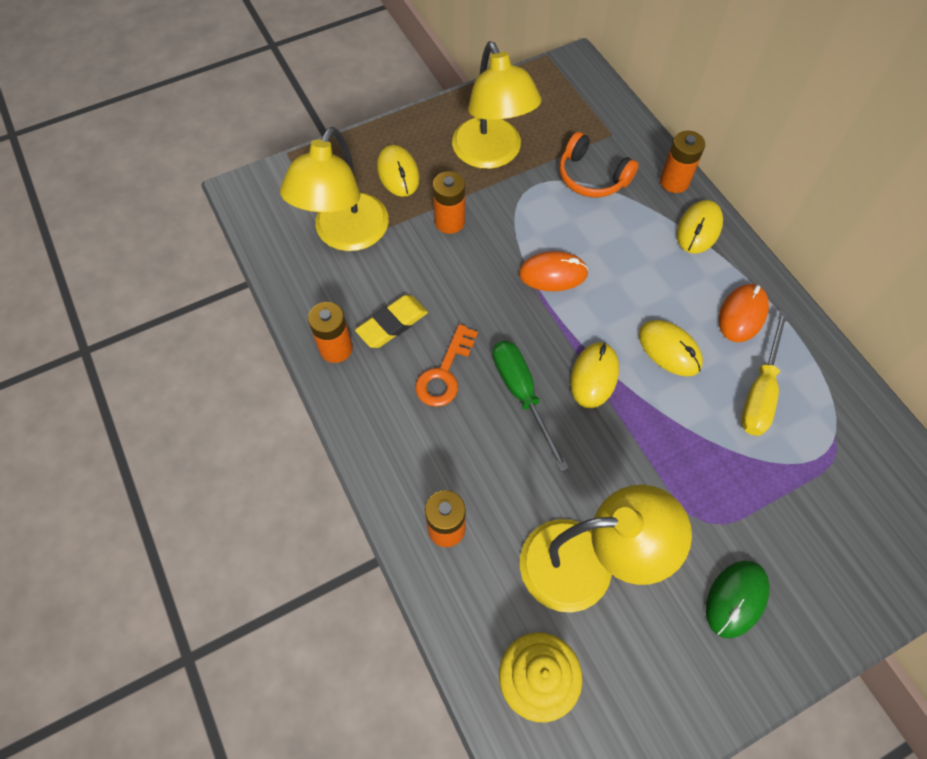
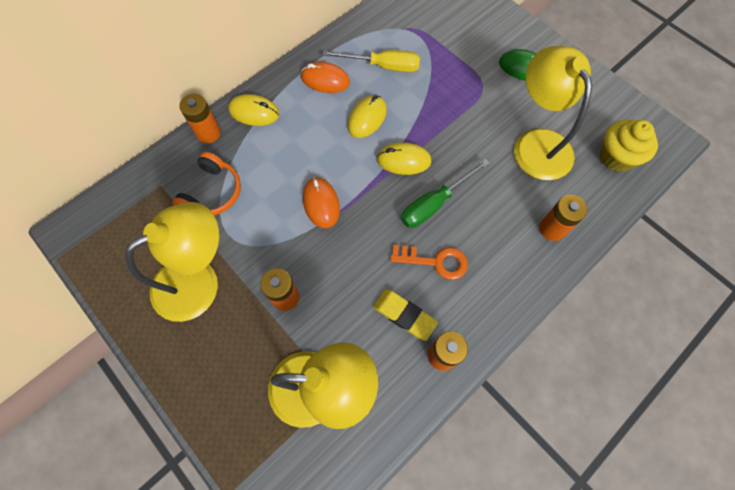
camera: 105 degrees left, 5 degrees up
yellow mouse [377,145,420,197] -> none

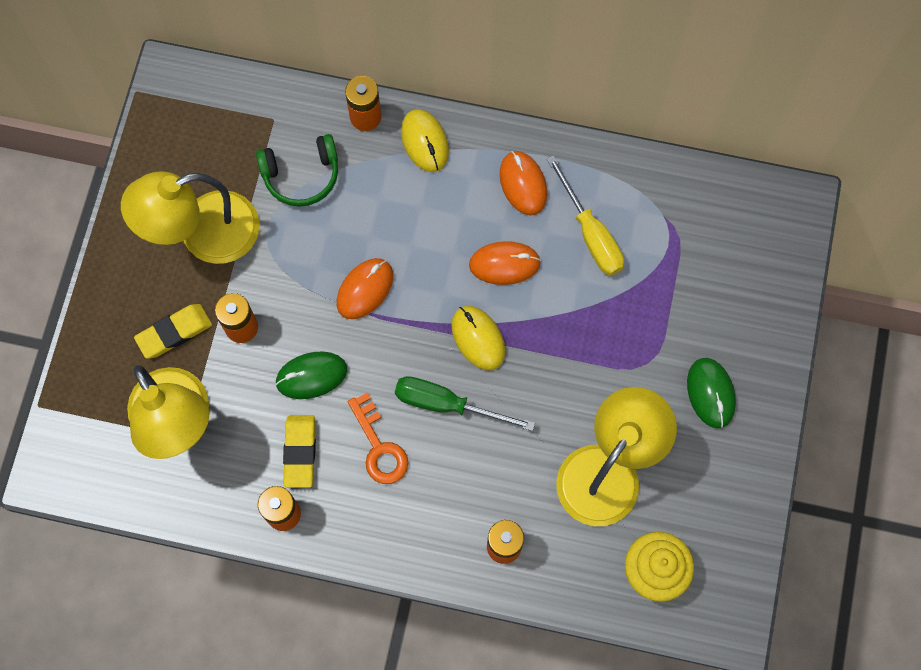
camera: 55 degrees right, 5 degrees up
yellow lamp [125,202,219,322] -> yellow lamp turned 135 degrees clockwise [121,171,259,264]
orange headphones [172,152,241,215] -> green headphones [256,134,338,207]
yellow mouse [347,95,387,138] -> orange mouse [469,241,541,285]
none -> yellow eraser [134,304,212,359]
none -> green mouse [275,352,347,399]

